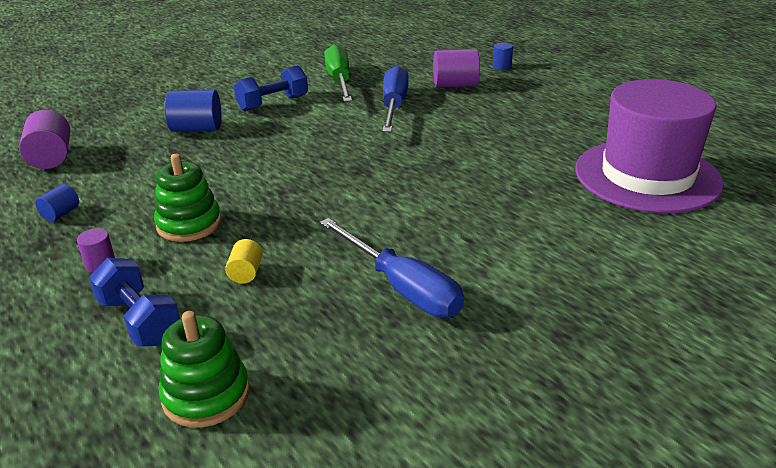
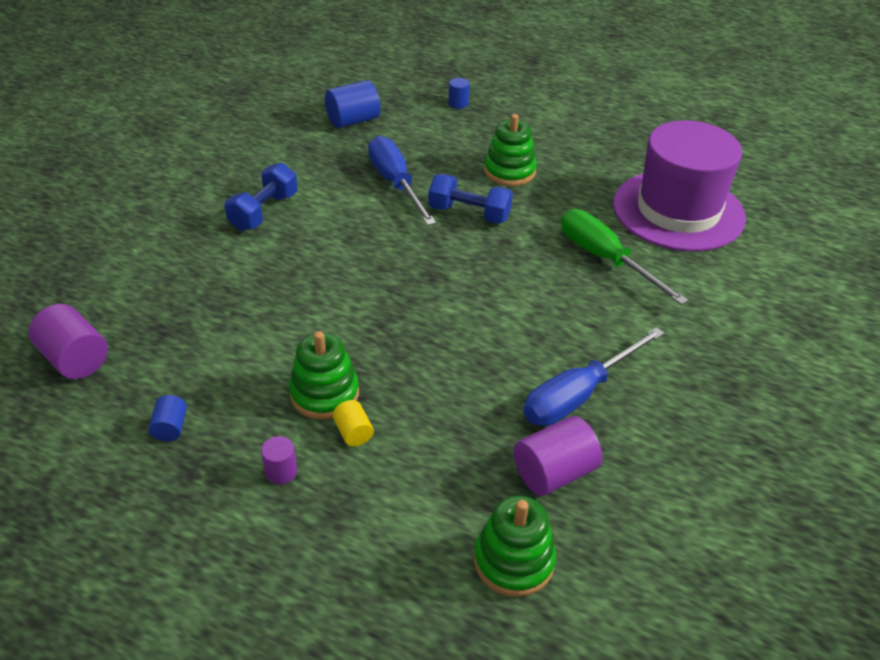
camera: 30 degrees left, 10 degrees up
blue dumbbell [89,258,180,347] -> blue dumbbell moved to [428,174,513,224]
blue cylinder [165,90,221,132] -> blue cylinder moved to [325,80,380,128]
yellow cylinder [225,239,263,283] -> yellow cylinder moved to [333,400,374,446]
blue screwdriver [320,218,464,318] -> blue screwdriver turned 120 degrees clockwise [524,327,664,426]
green screwdriver [324,44,352,102] -> green screwdriver moved to [561,209,688,305]
purple cylinder [433,49,480,88] -> purple cylinder moved to [513,416,602,496]
none -> green stacking toy [484,114,537,186]

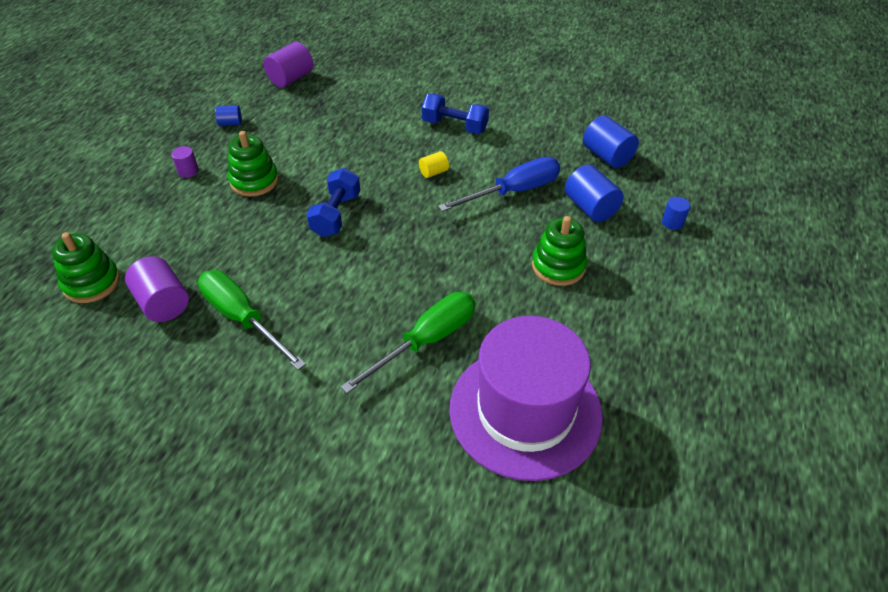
camera: 85 degrees right, 5 degrees up
yellow cylinder [333,400,374,446] -> yellow cylinder moved to [419,151,449,178]
blue dumbbell [428,174,513,224] -> blue dumbbell moved to [306,168,360,237]
blue screwdriver [524,327,664,426] -> green screwdriver [198,270,306,370]
none -> blue cylinder [565,165,624,222]

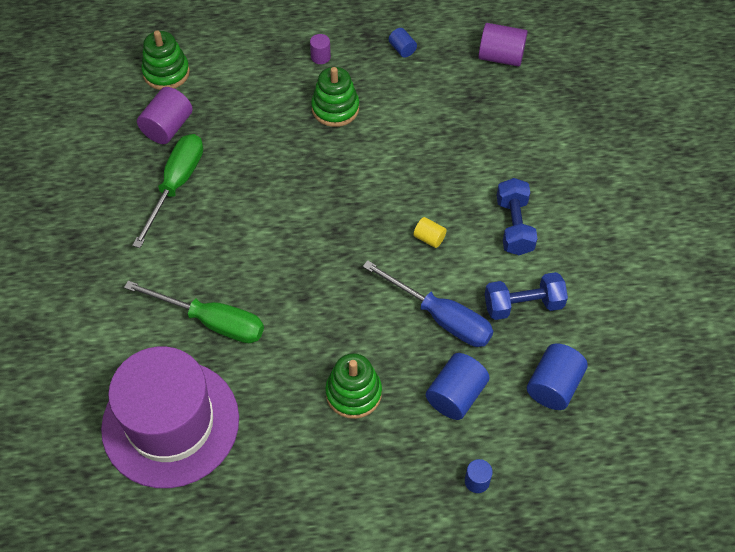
camera: 65 degrees right, 10 degrees up
blue dumbbell [306,168,360,237] -> blue dumbbell moved to [485,272,568,320]

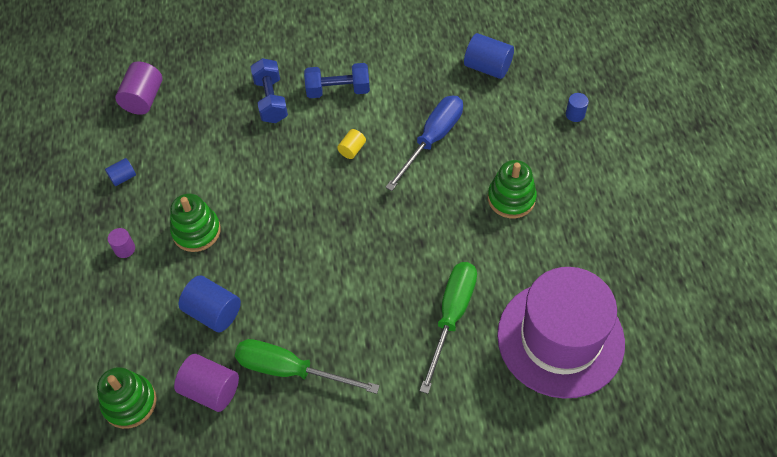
camera: 90 degrees left, 0 degrees up
blue cylinder [426,353,490,420] -> blue cylinder moved to [178,275,241,332]
blue dumbbell [485,272,568,320] -> blue dumbbell moved to [250,58,288,123]

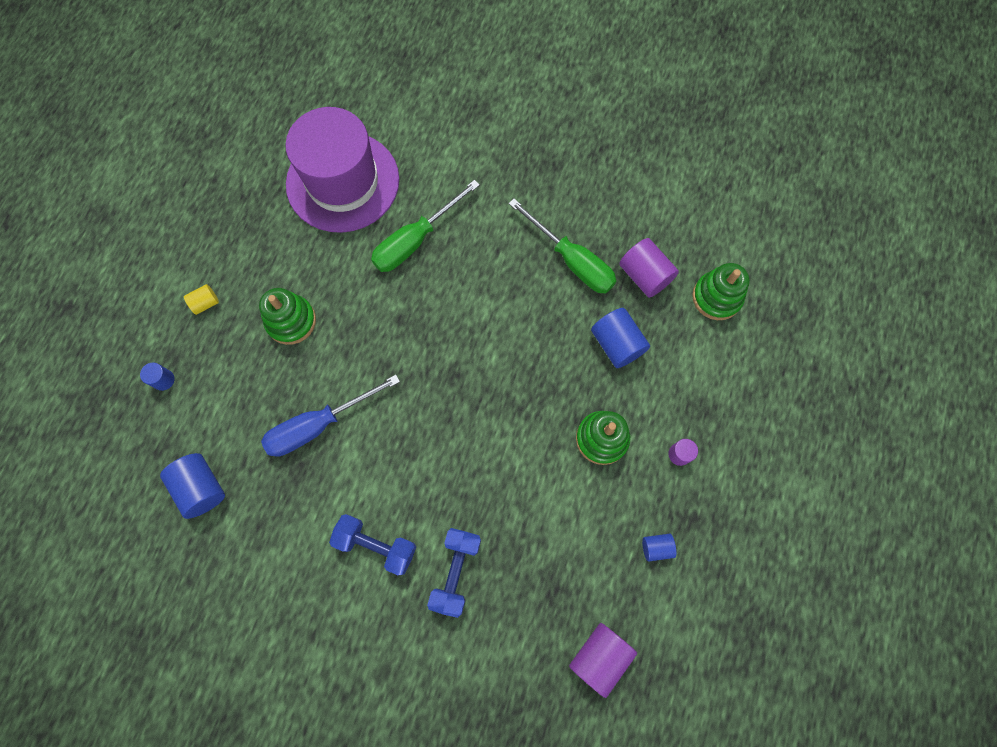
camera: 155 degrees left, 15 degrees up
yellow cylinder [337,129,366,159] -> yellow cylinder moved to [184,284,219,315]

